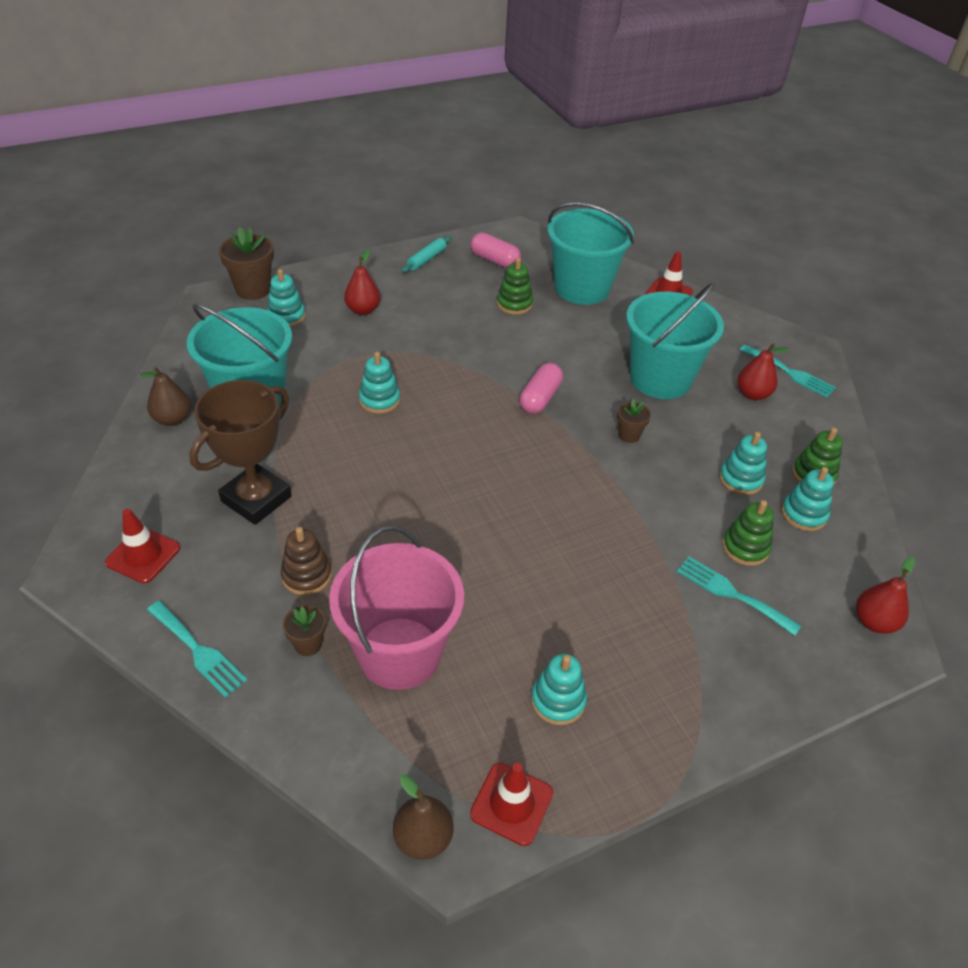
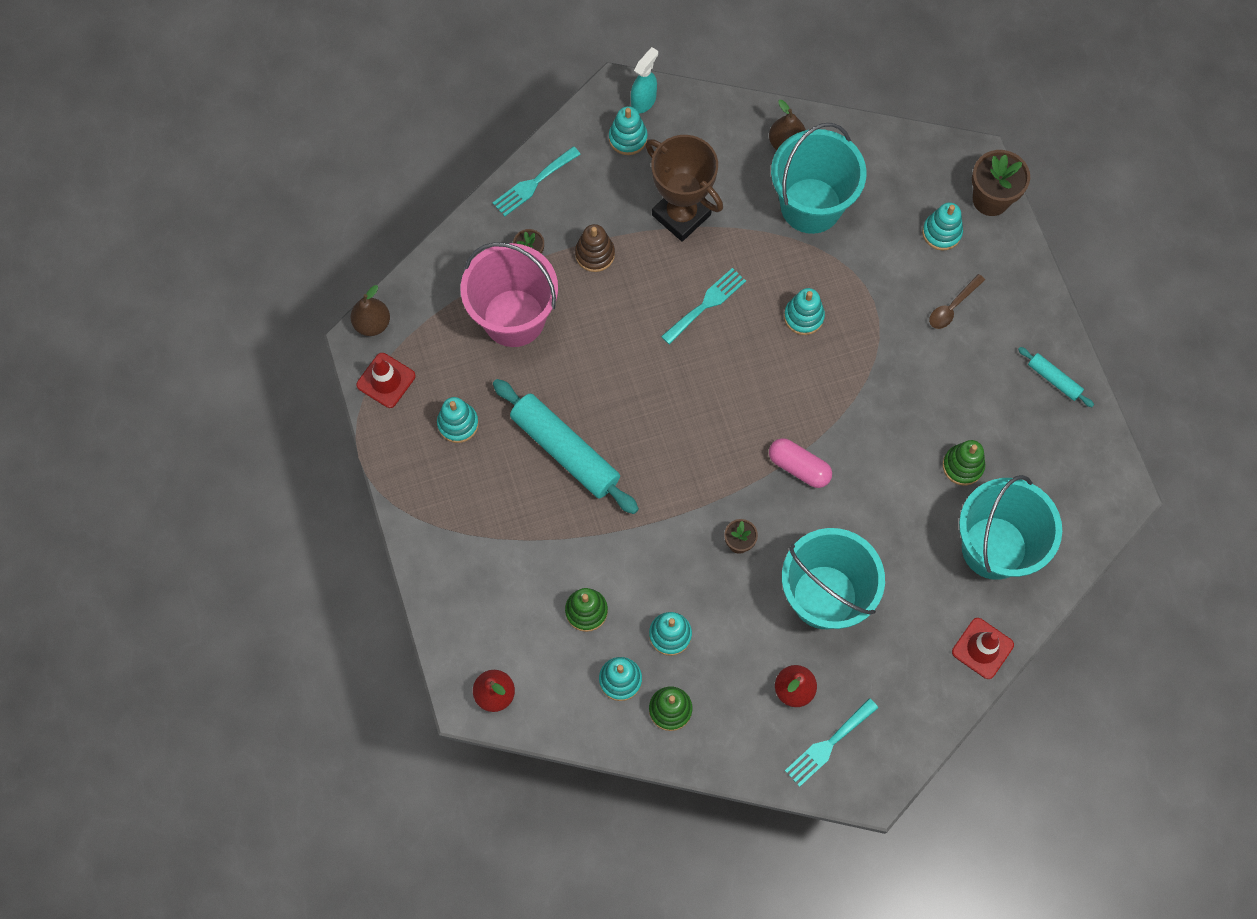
camera: 100 degrees right, 25 degrees up
red traffic cone [105,509,180,583] -> turquoise stacking toy [609,106,648,155]
red pear [344,250,380,315] -> brown spoon [929,274,985,329]
pink capsule [470,233,521,268] -> none
turquoise fork [677,557,801,636] -> turquoise fork moved to [661,268,746,345]
none -> turquoise rolling pin [493,379,639,514]
none -> turquoise spray bottle [631,47,658,113]

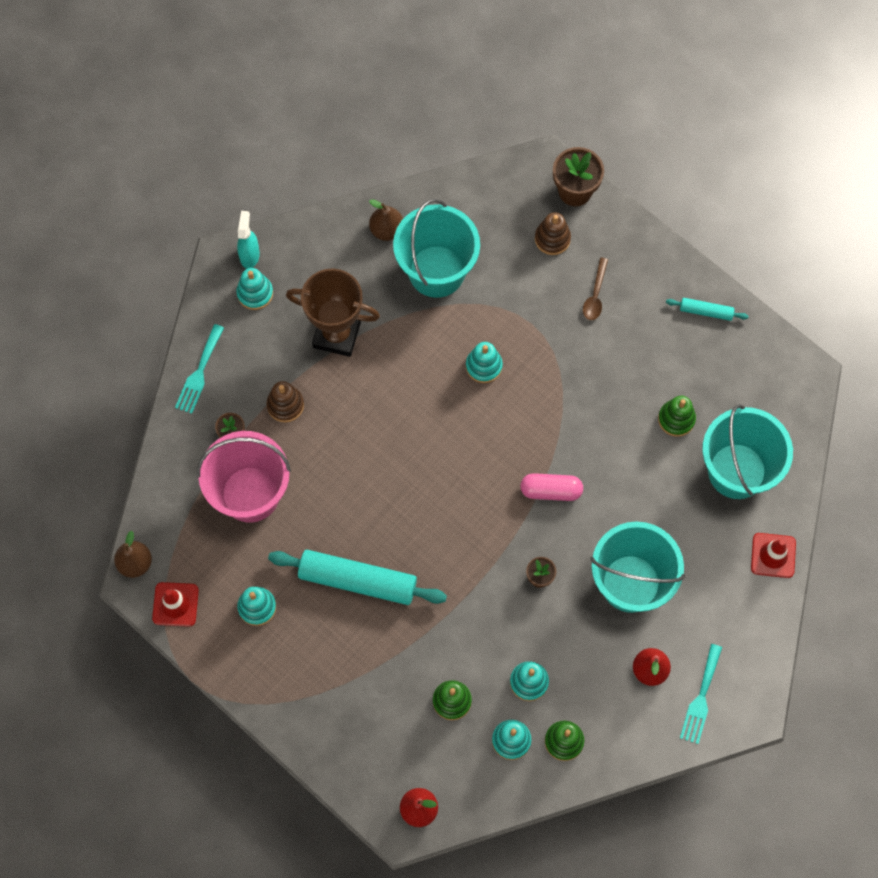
camera: 30 degrees left, 0 degrees up
turquoise fork [661,268,746,345] -> none
turquoise stacking toy [922,202,963,250] -> brown stacking toy [535,212,571,255]

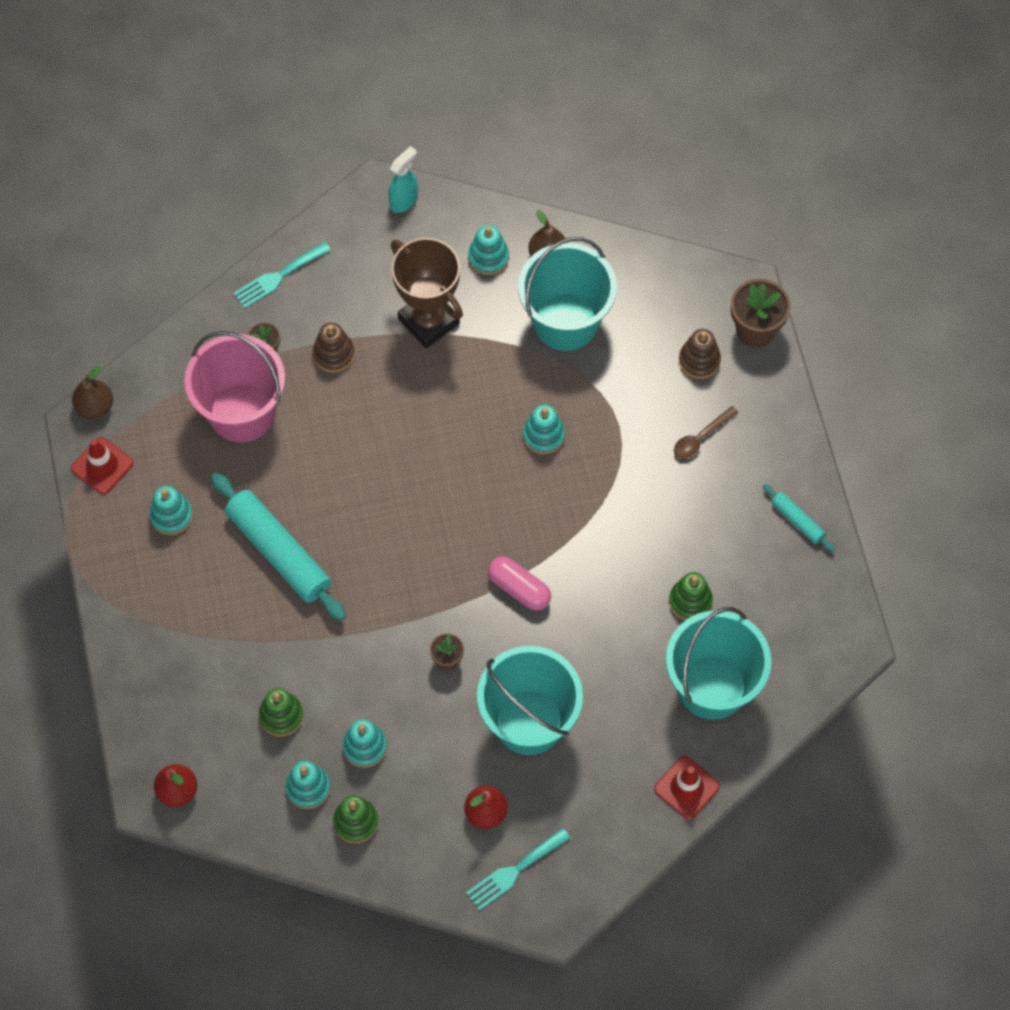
camera: 35 degrees right, 5 degrees down
turquoise stacking toy [236,268,273,310] -> turquoise stacking toy moved to [468,225,509,275]

